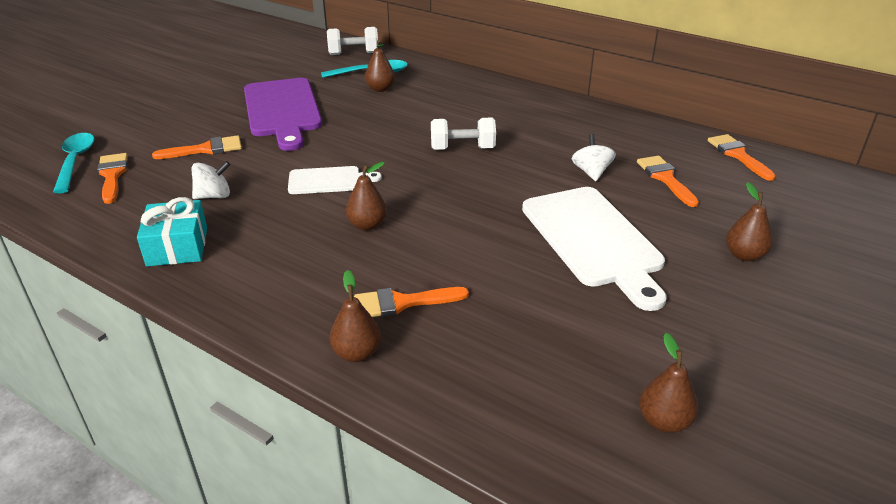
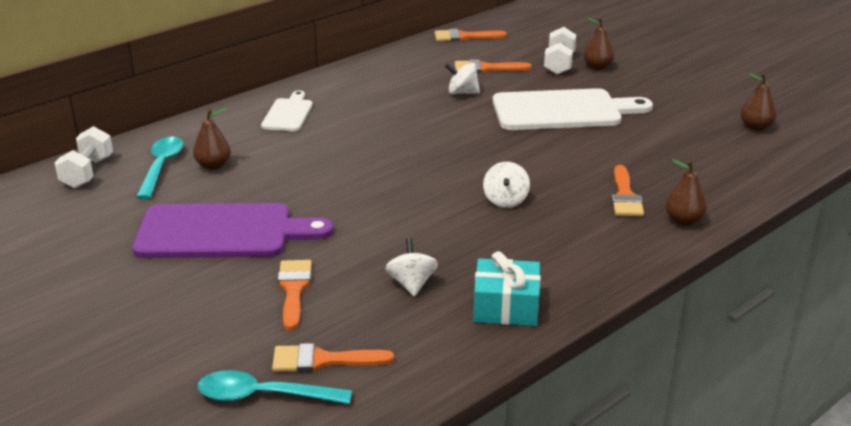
camera: 75 degrees left, 5 degrees down
white cutting board [288,166,382,194] -> white cutting board moved to [261,90,313,131]
brown pear [346,162,387,231] -> white spinning top [483,162,530,208]
white dumbbell [431,118,496,150] -> white dumbbell moved to [544,27,576,75]

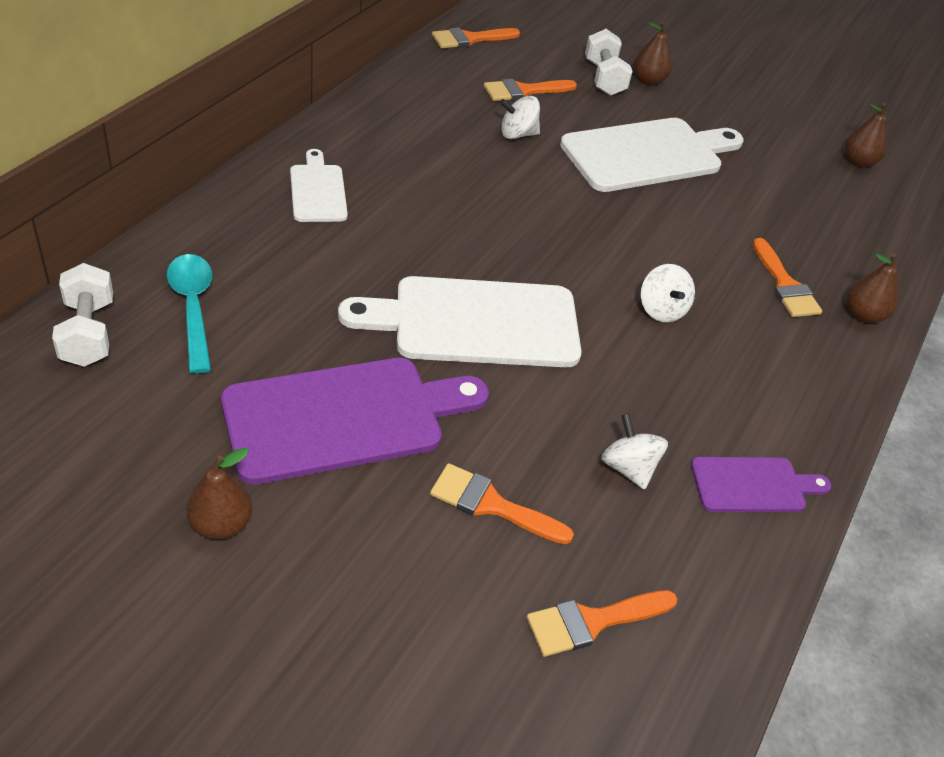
camera: 25 degrees left, 15 degrees up
brown pear [193,108,231,170] -> brown pear moved to [186,448,252,539]
turquoise spoon [198,370,352,404] -> none
orange brush [278,260,312,330] -> orange brush turned 45 degrees counterclockwise [430,463,574,544]
turquoise gift [473,251,541,326] -> purple cutting board [691,457,831,512]
none -> white cutting board [338,276,582,367]

